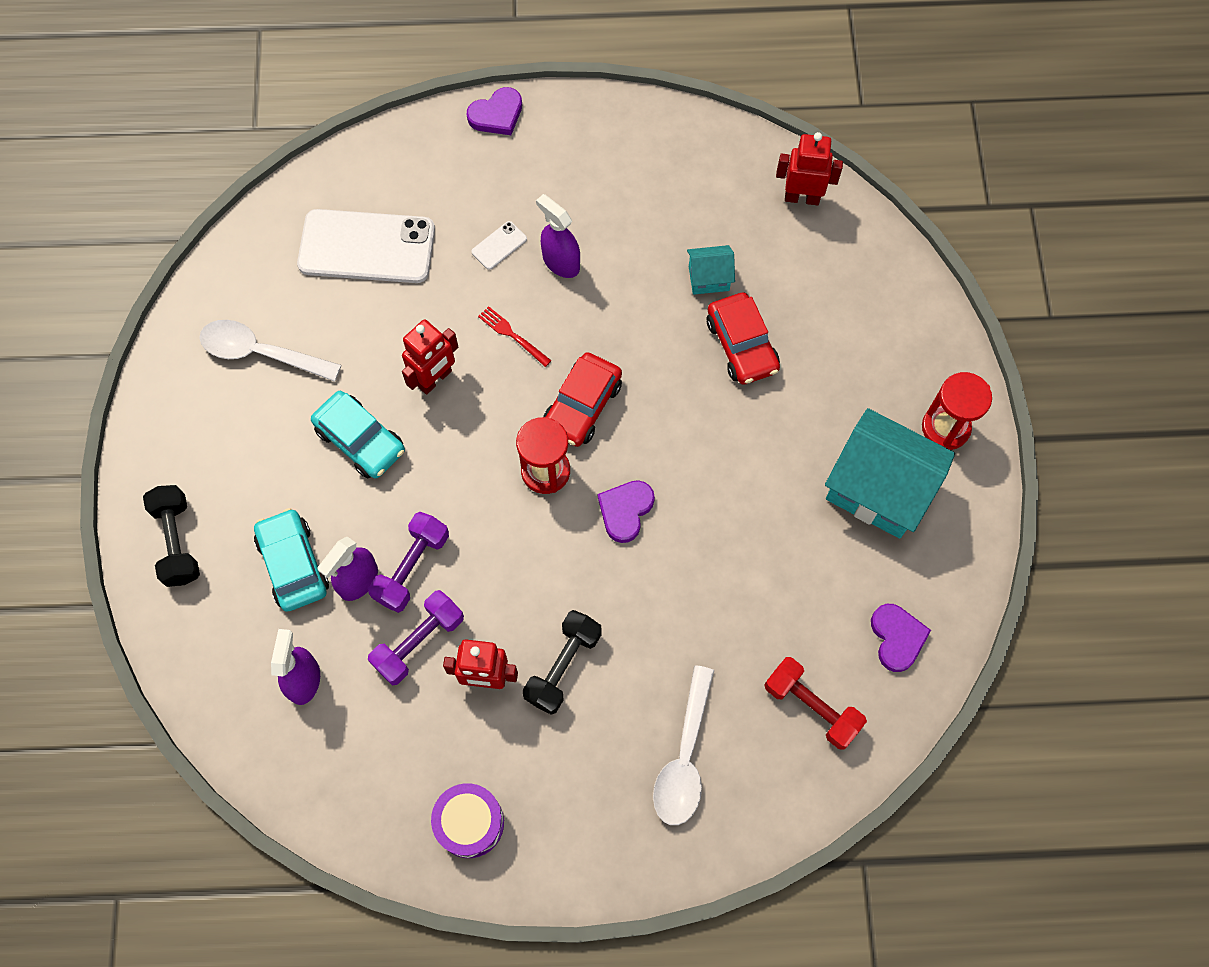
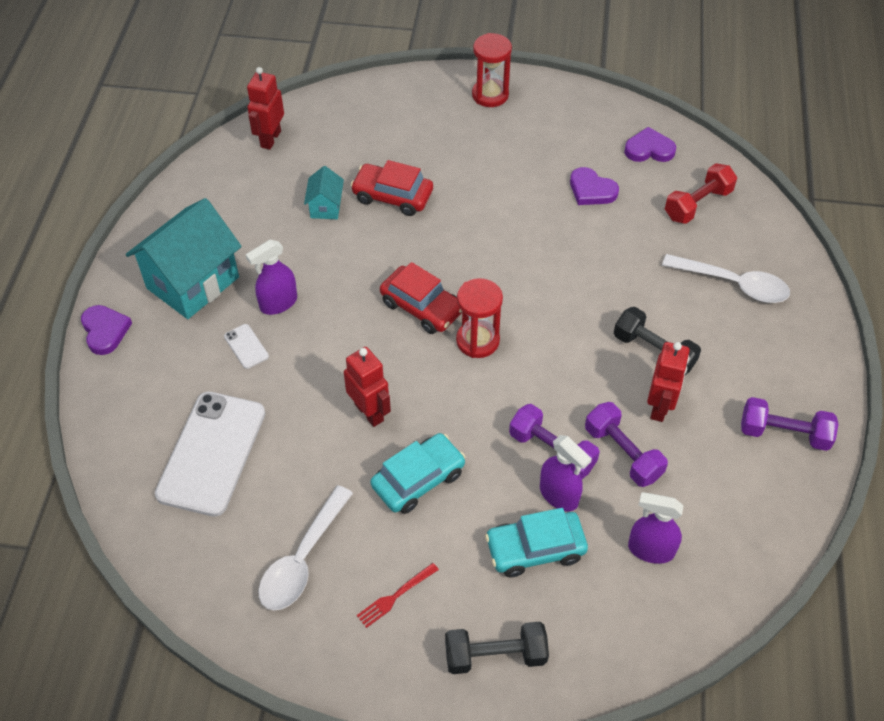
camera: 80 degrees left, 15 degrees down
purple drum [431,783,504,858] -> purple dumbbell [741,397,839,451]
red fork [478,306,552,367] -> red fork moved to [357,563,439,628]
purple heart [598,480,655,543] -> purple heart moved to [570,167,619,205]
red car [707,292,780,385] -> red car turned 150 degrees counterclockwise [351,160,433,216]
turquoise house [825,408,955,539] -> turquoise house moved to [126,198,242,319]

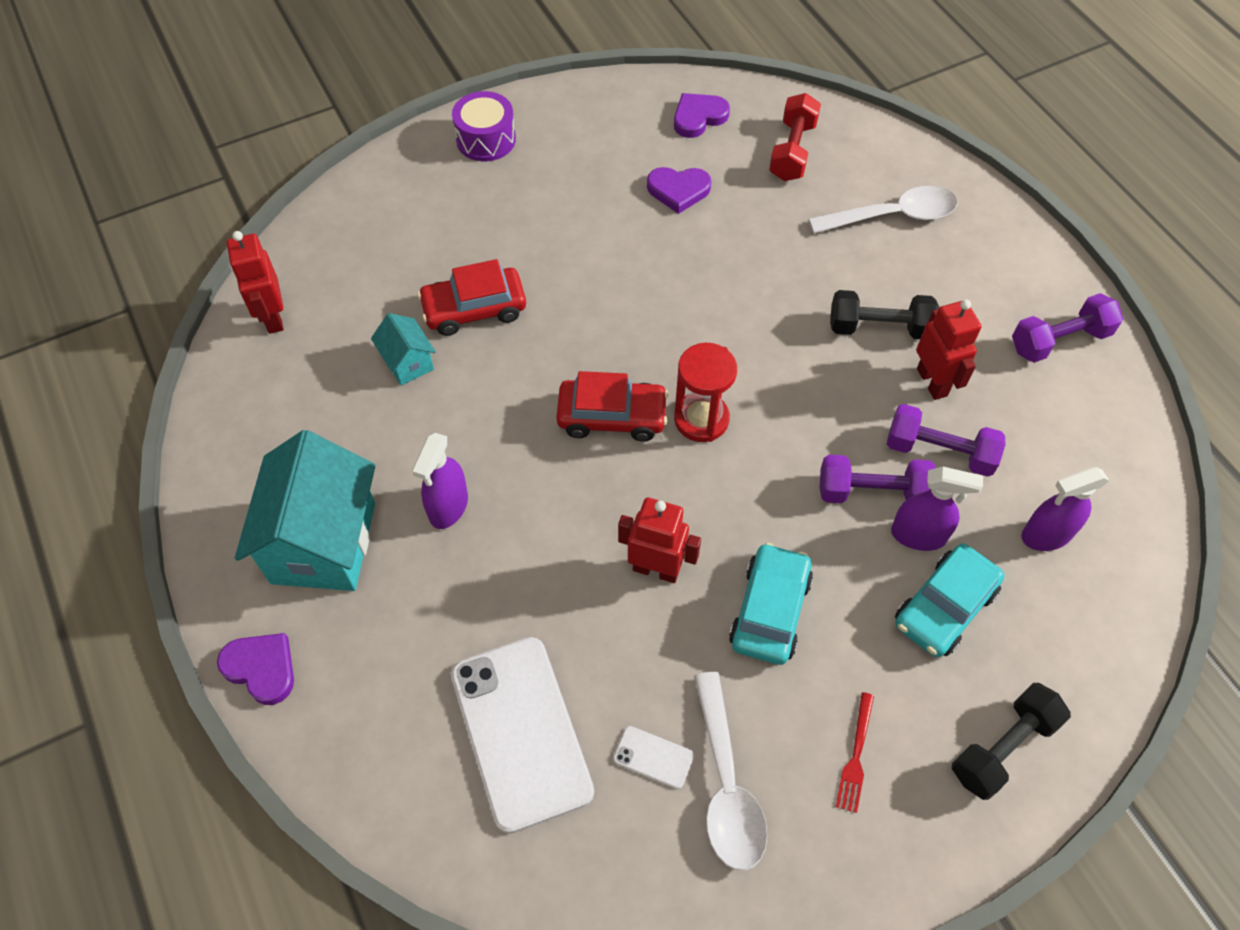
camera: 35 degrees left, 5 degrees up
white phone [224,324,269,369] -> white phone moved to [613,726,694,789]
red hourglass [472,33,512,107] -> purple drum [452,91,516,161]

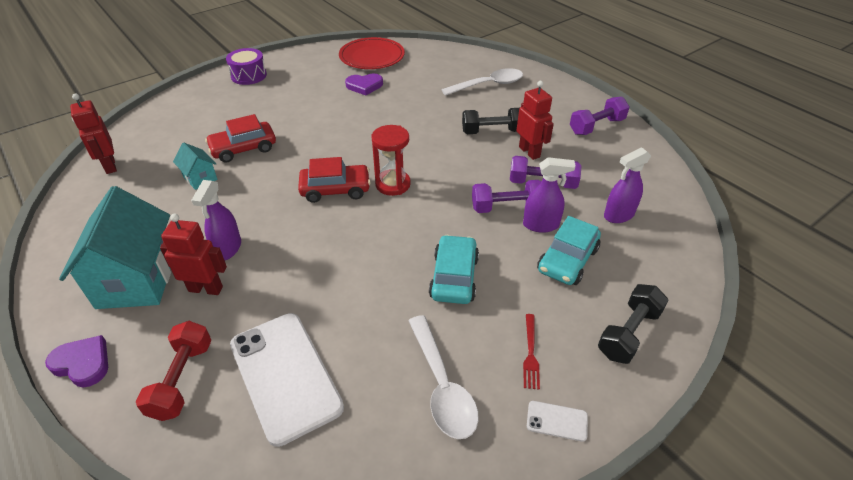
camera: 10 degrees left, 15 degrees down
white phone [613,726,694,789] -> white phone moved to [527,401,588,442]
red robot [618,498,701,583] -> red robot moved to [160,214,227,295]
purple heart [674,93,730,138] -> red plate [339,37,405,69]
red dumbbell [769,93,821,181] -> red dumbbell moved to [136,321,211,421]

